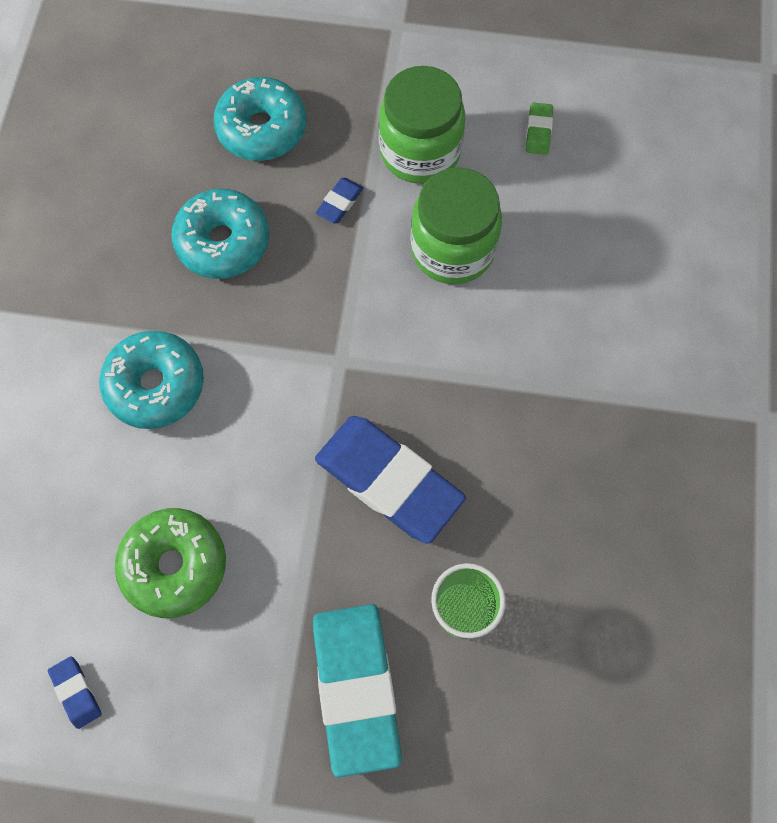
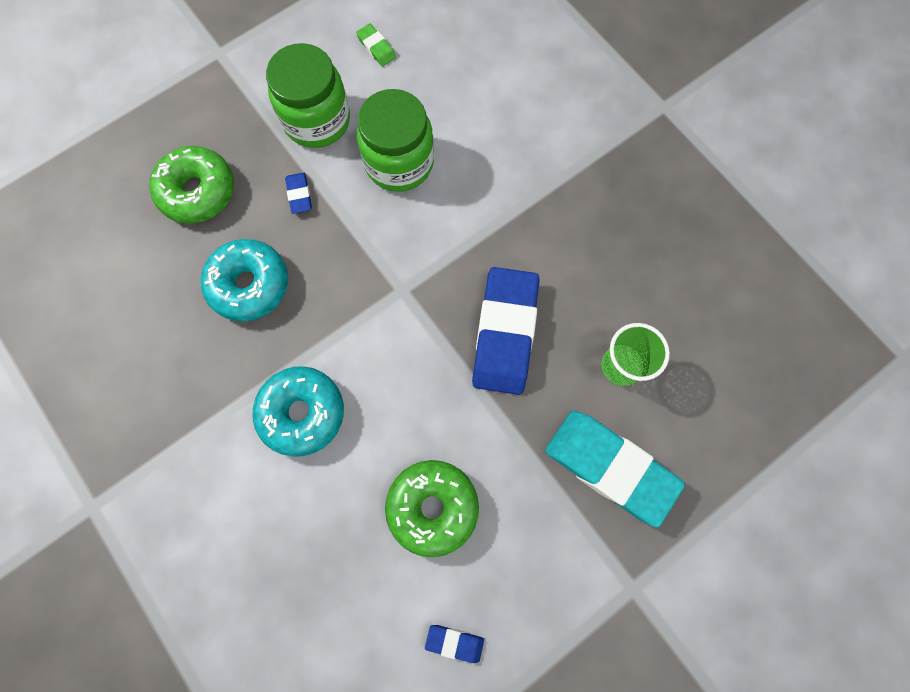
camera: 45 degrees left, 5 degrees up
turquoise donut [213,77,307,161] -> green donut [149,146,234,224]
blue eraser [315,416,466,544] -> blue eraser turned 75 degrees counterclockwise [472,267,539,395]

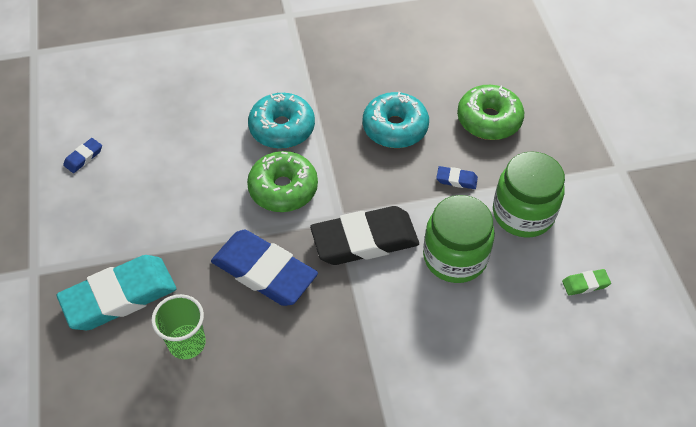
camera: 115 degrees right, 20 degrees down
green donut [385,460,479,557] -> green donut moved to [247,151,318,212]
none -> black eraser [310,206,419,265]

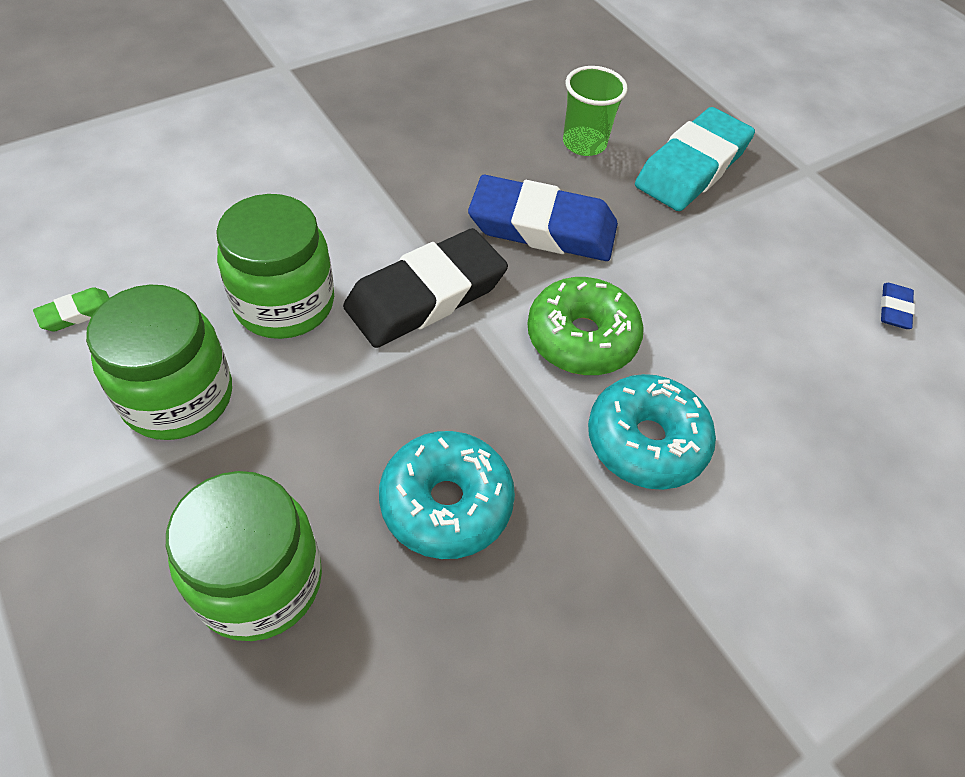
camera: 155 degrees right, 0 degrees up
blue eraser [436,166,478,189] -> none
green donut [457,85,524,140] -> green jar [166,471,322,641]

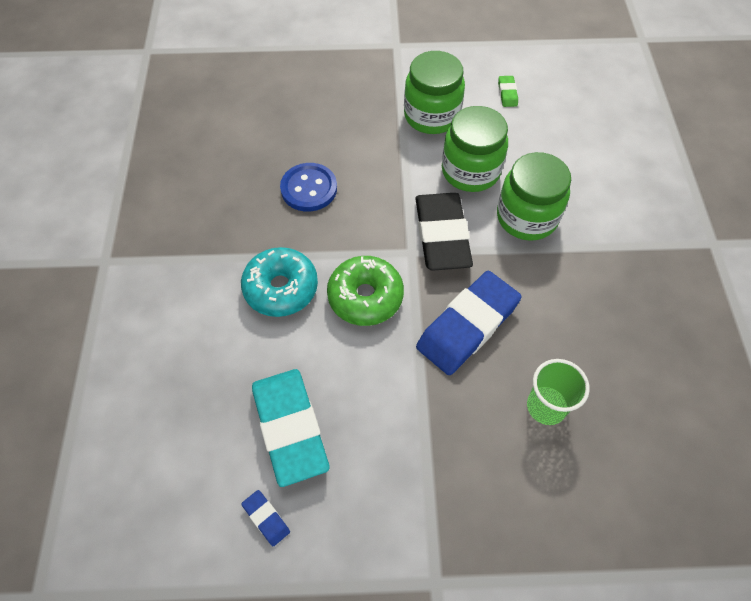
camera: 125 degrees right, 5 degrees up
green jar [166,471,322,641] -> green jar moved to [497,152,571,241]
turquoise donut [379,431,515,559] -> blue button [280,163,337,212]
turquoise eraser [635,107,755,211] -> turquoise eraser moved to [252,369,329,487]

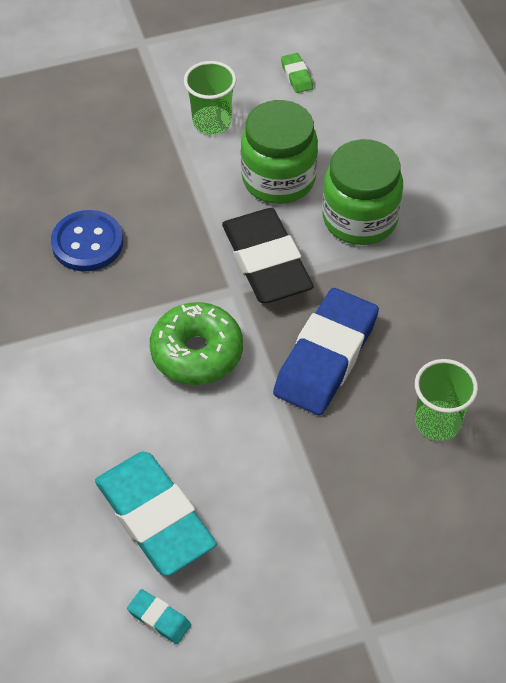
camera: 15 degrees left, 5 degrees down
turquoise donut [241,247,318,317] -> none
blue eraser [241,490,290,546] -> turquoise eraser [127,589,191,644]
green jar [404,51,465,134] -> green cup [184,61,236,135]

